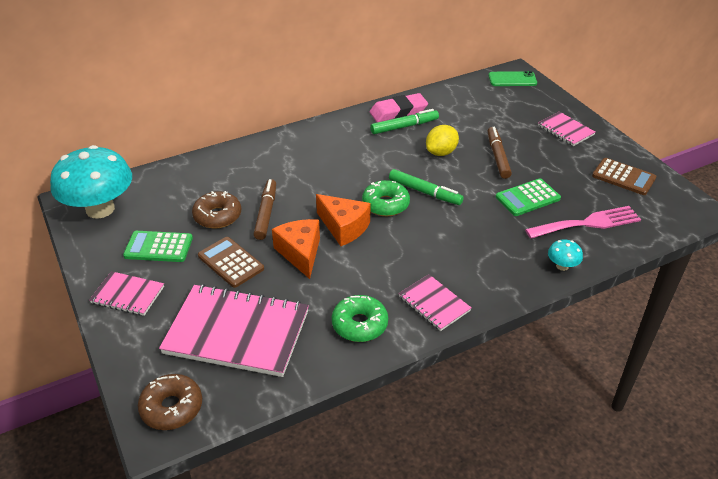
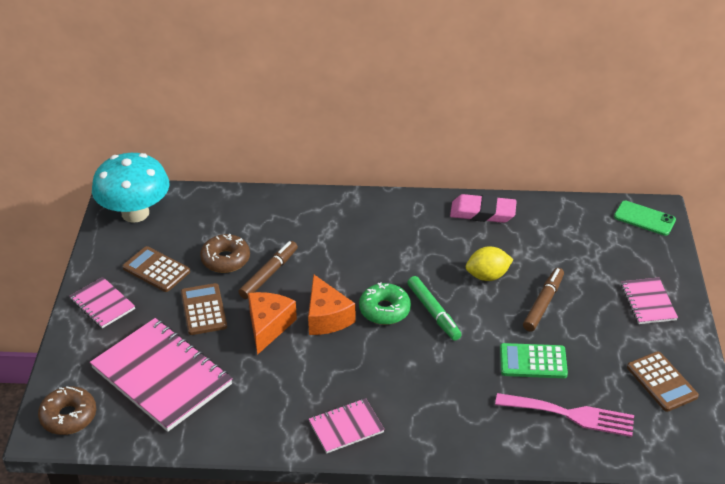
camera: 30 degrees right, 0 degrees up
green calculator [123,231,193,262] -> brown calculator [123,246,190,292]
green donut [332,295,388,342] -> none
green marker [370,109,439,134] -> none
pink notebook [398,274,471,331] -> pink notebook turned 75 degrees clockwise [309,398,385,454]
turquoise mushroom [548,239,583,271] -> none

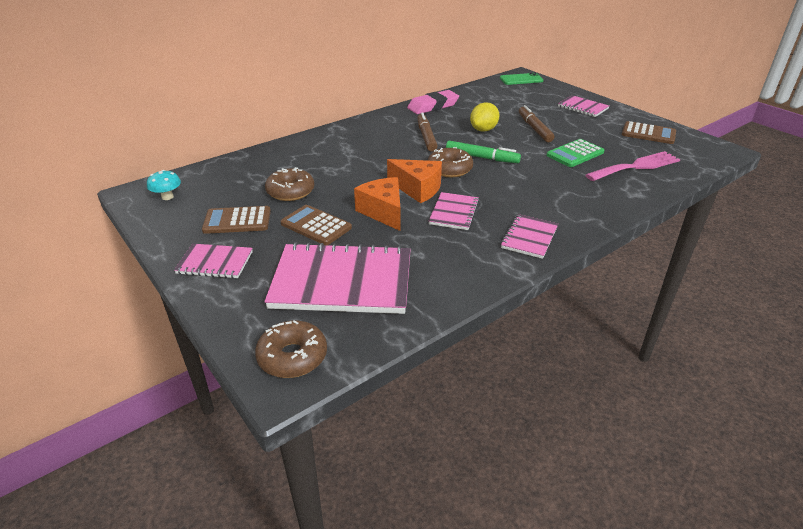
camera: 40 degrees left, 5 degrees down
turquoise mushroom [92,153,170,223] -> turquoise mushroom [147,170,181,200], size x0.41
brown marker [238,241,298,299] -> brown marker moved to [417,112,438,152]
green donut [359,282,411,325] -> brown donut [428,147,473,177]
none -> pink notebook [429,192,480,230]

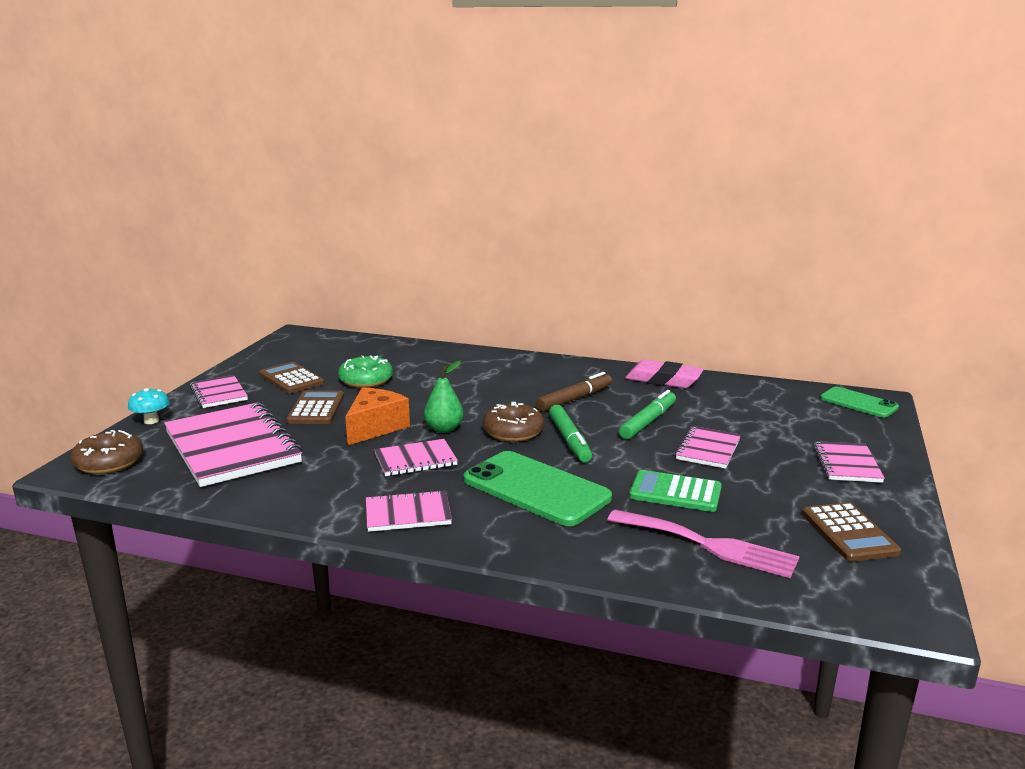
camera: 55 degrees right, 15 degrees down
turquoise mushroom [147,170,181,200] -> turquoise mushroom moved to [128,388,170,424]
brown donut [265,167,314,201] -> green donut [338,355,393,388]
orange cheese [387,159,442,203] -> green pear [424,361,464,433]
yellow lemon [470,102,499,132] -> green marker [619,390,676,439]
brown marker [519,105,554,142] -> pink notebook [675,426,741,469]
none -> green phone [463,451,612,526]

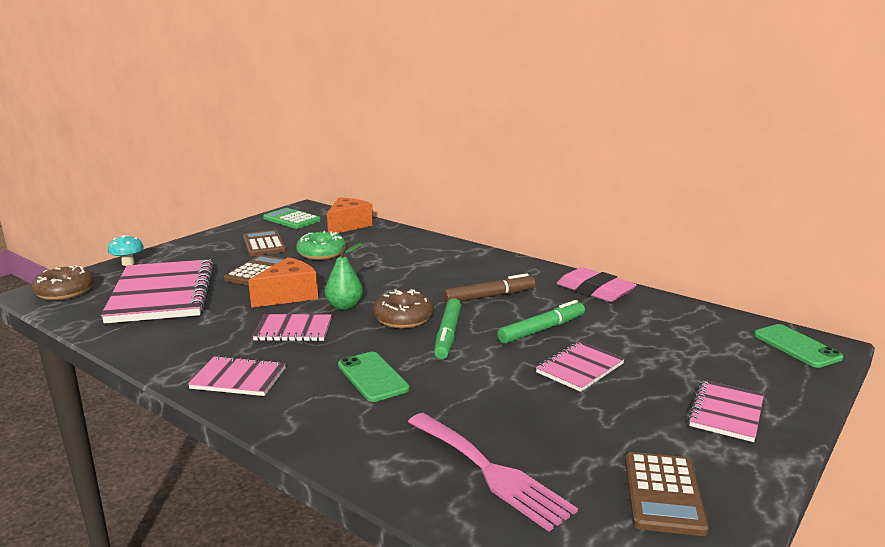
camera: 20 degrees right, 0 degrees up
pink notebook [190,375,248,408] -> none
green phone [463,451,612,526] -> green phone [338,352,410,402], size x0.59
green calculator [629,470,722,512] -> green calculator moved to [263,208,321,229]
none -> orange cheese [327,198,373,233]

